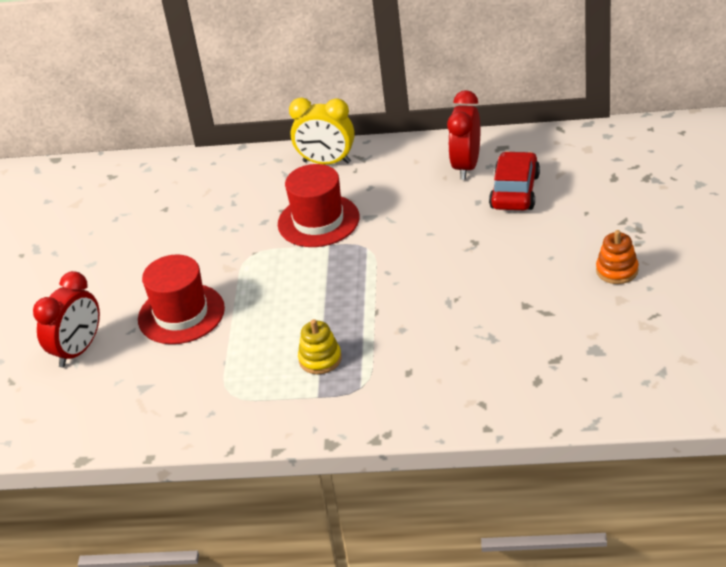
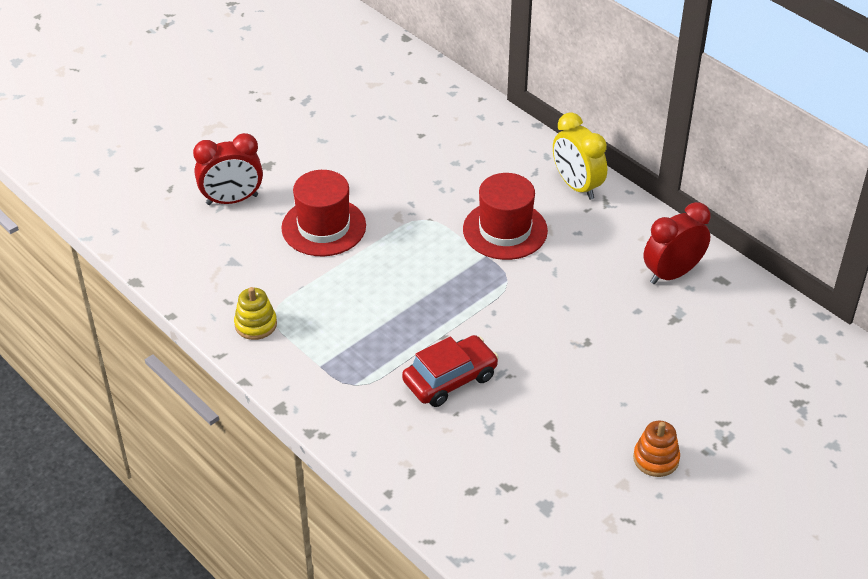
camera: 40 degrees right, 5 degrees up
yellow stacking toy [298,319,342,374] -> yellow stacking toy moved to [234,287,277,340]
red car [489,151,540,210] -> red car moved to [402,335,499,407]

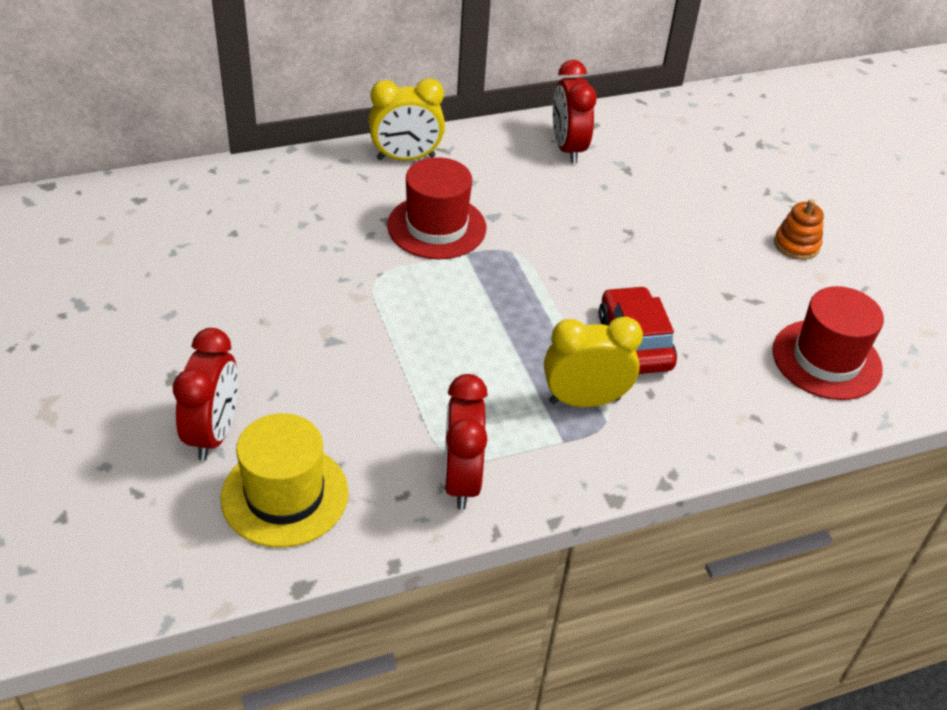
camera: 70 degrees left, 0 degrees up
yellow stacking toy [234,287,277,340] -> red clock [444,374,488,509]
red hat [281,170,366,256] -> red hat moved to [772,286,884,400]
none -> yellow hat [220,413,349,548]
none -> yellow clock [544,317,643,407]

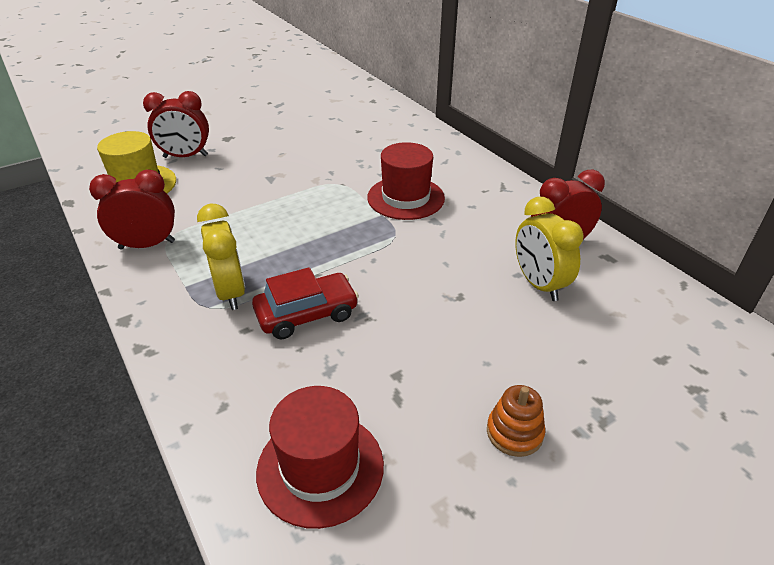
camera: 80 degrees right, 5 degrees down
yellow clock [369,78,445,161] -> yellow clock moved to [515,197,584,301]

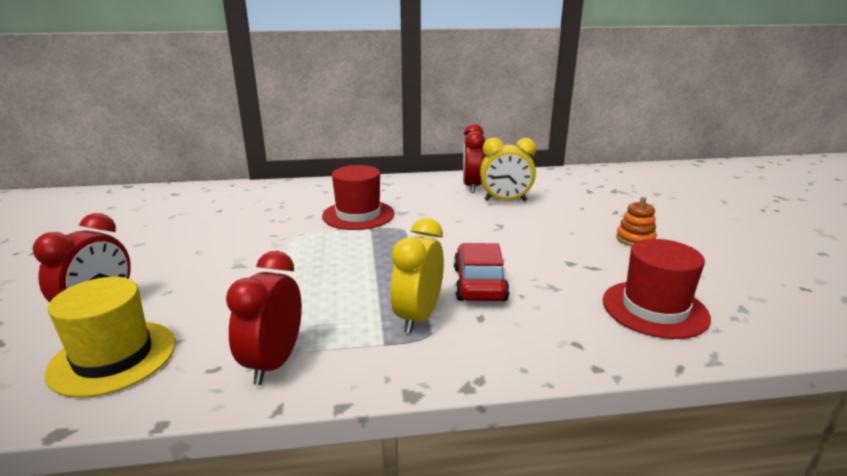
camera: 65 degrees left, 15 degrees down
yellow clock [197,204,245,310] -> yellow clock turned 75 degrees counterclockwise [391,218,444,334]

